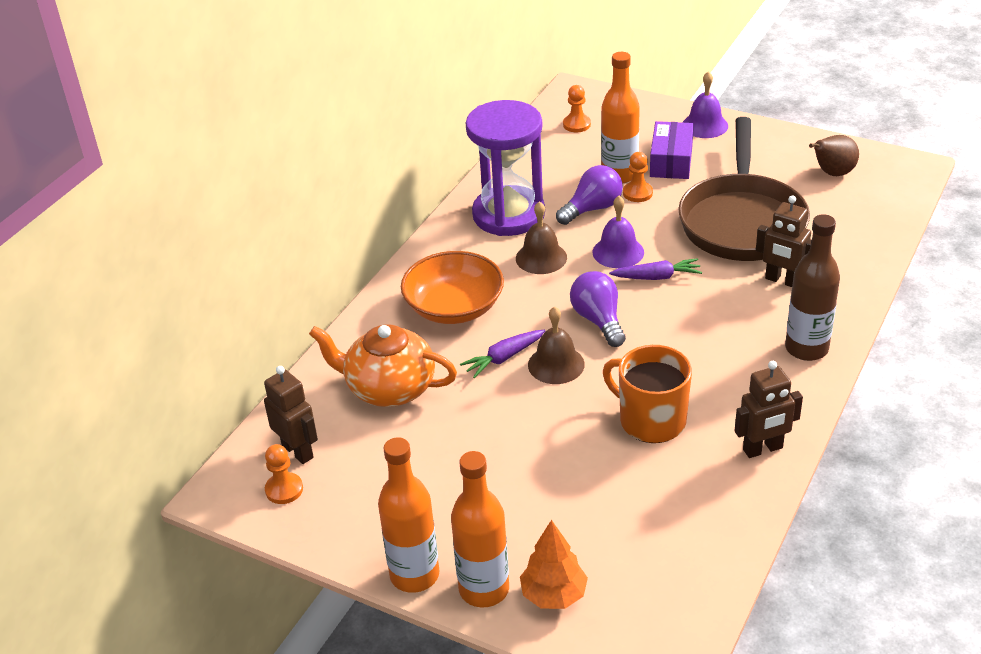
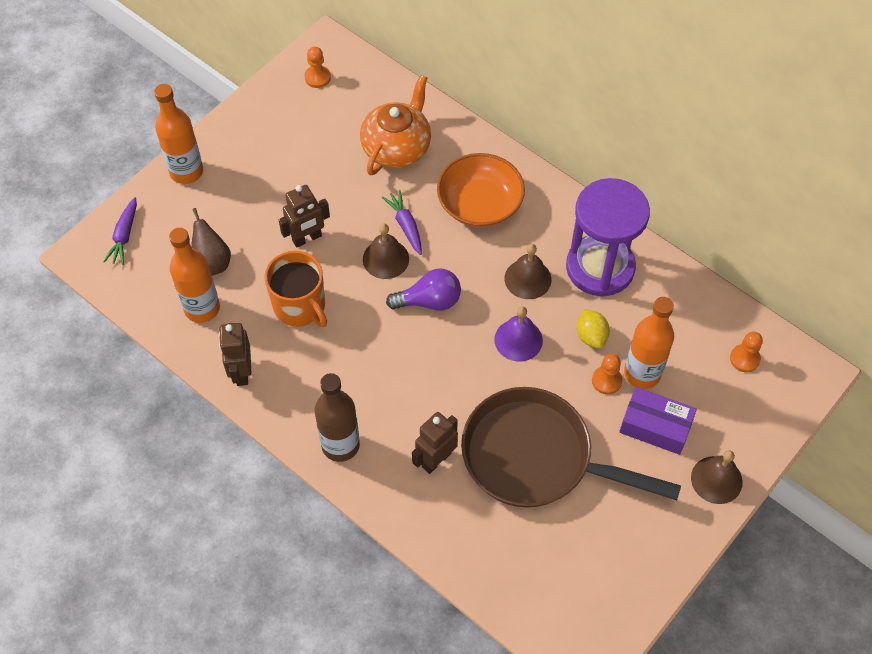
camera: 100 degrees right, 20 degrees up
brown robot [264,366,318,464] -> brown robot moved to [279,185,330,248]
orange bottle [378,437,440,593] -> orange bottle moved to [169,228,220,323]
orange tree [520,520,588,609] -> none
purple light bulb [556,165,623,225] -> yellow lemon [577,309,610,349]
orange mug [603,345,692,443] -> orange mug turned 90 degrees clockwise [264,251,327,327]
purple carrot [609,258,702,280] -> purple carrot moved to [103,197,137,265]
purple bell [683,71,728,138] -> brown bell [691,450,743,504]
brown pear [809,135,859,176] -> brown pear moved to [191,208,231,276]

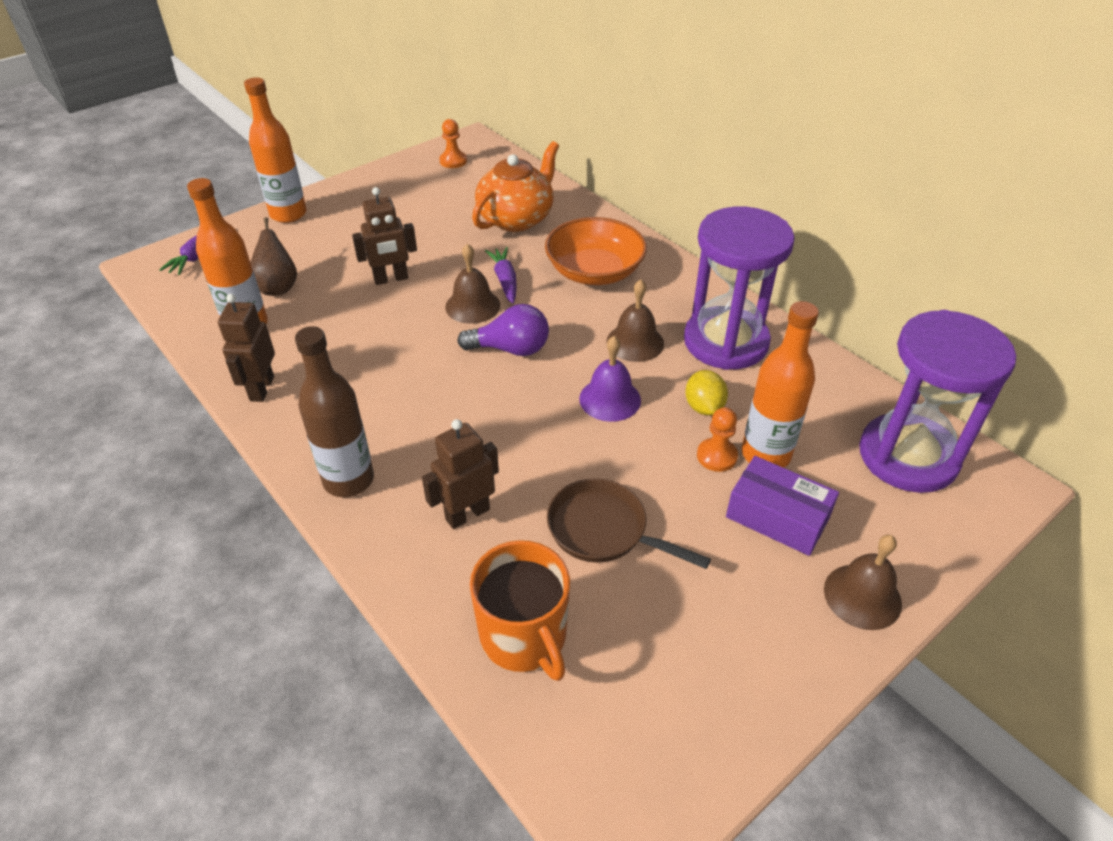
camera: 10 degrees right, 15 degrees down
orange mug [264,251,327,327] -> orange mug moved to [470,540,570,681]
brown pan [461,387,681,508] -> brown pan [547,478,711,569], size x0.55
orange pawn [730,332,763,372] -> purple hourglass [859,310,1016,493]

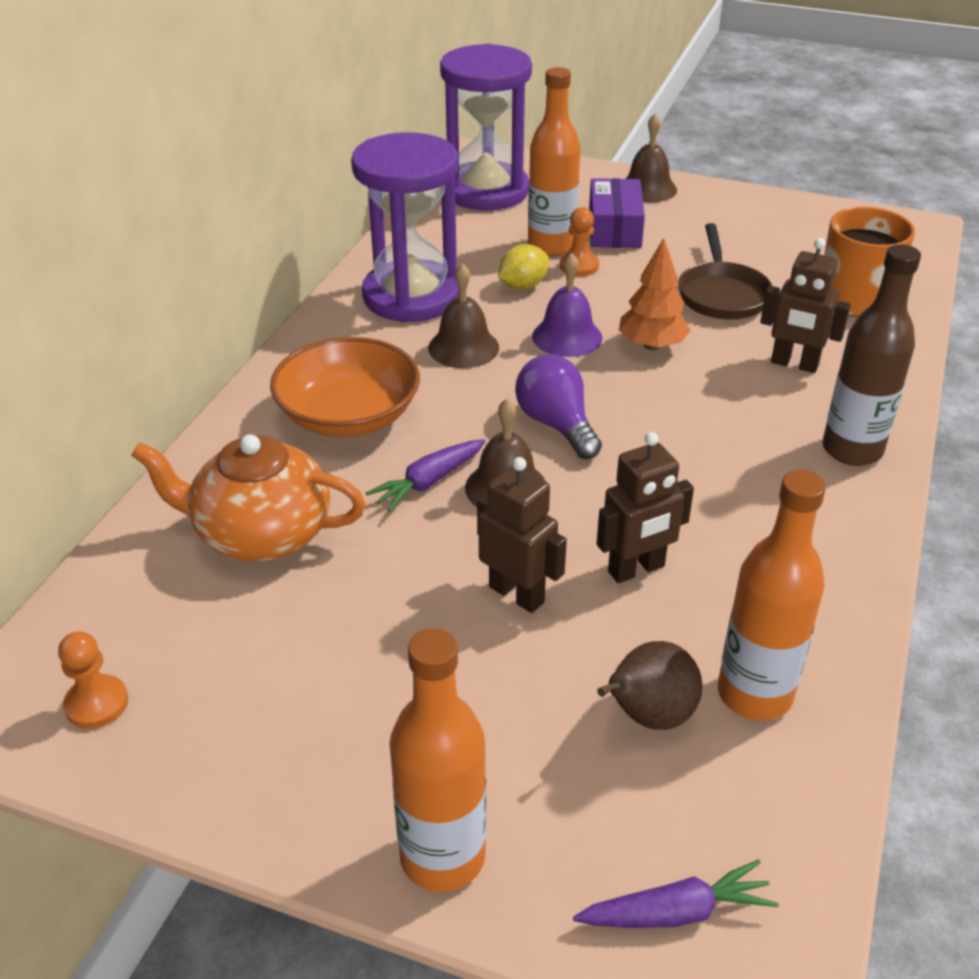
camera: 120 degrees left, 5 degrees down
brown robot [218,294,275,402] -> brown robot moved to [597,432,694,583]
none -> orange tree [619,238,691,350]

